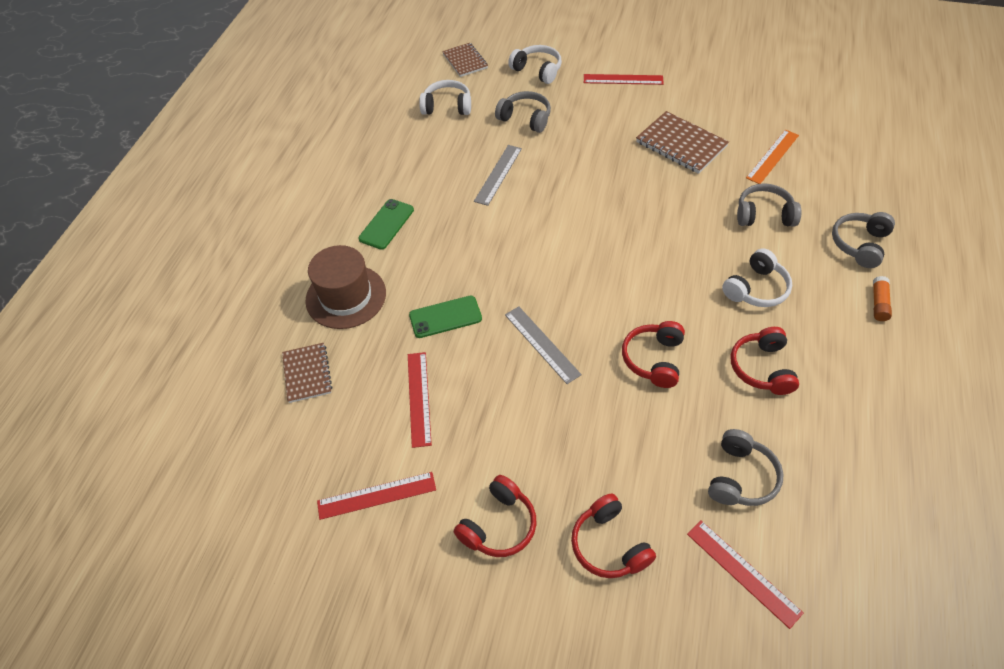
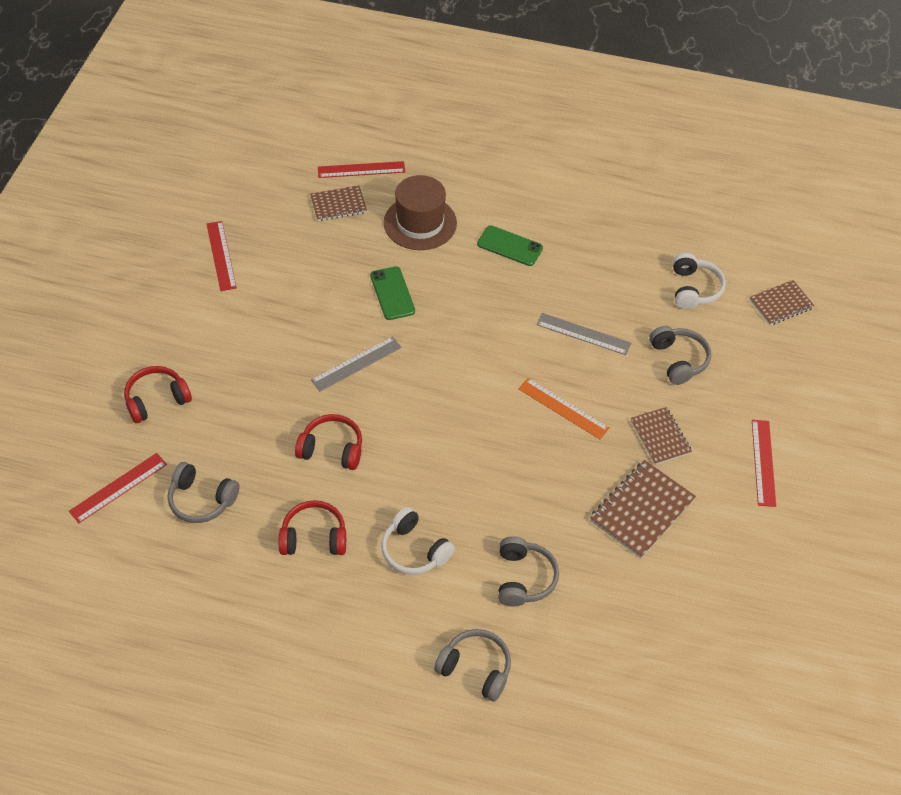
camera: 85 degrees right, 0 degrees up
red ruler [408,352,432,448] -> red ruler moved to [318,161,405,178]
red headphones [454,475,537,557] -> none
grey headphones [495,91,551,133] -> grey headphones turned 45 degrees counterclockwise [649,326,711,385]
white headphones [508,45,562,84] -> none
orange ruler [746,130,799,184] -> orange ruler moved to [518,378,609,439]
orange glue stick [873,276,892,321] -> none
none -> brown notebook [631,407,692,465]

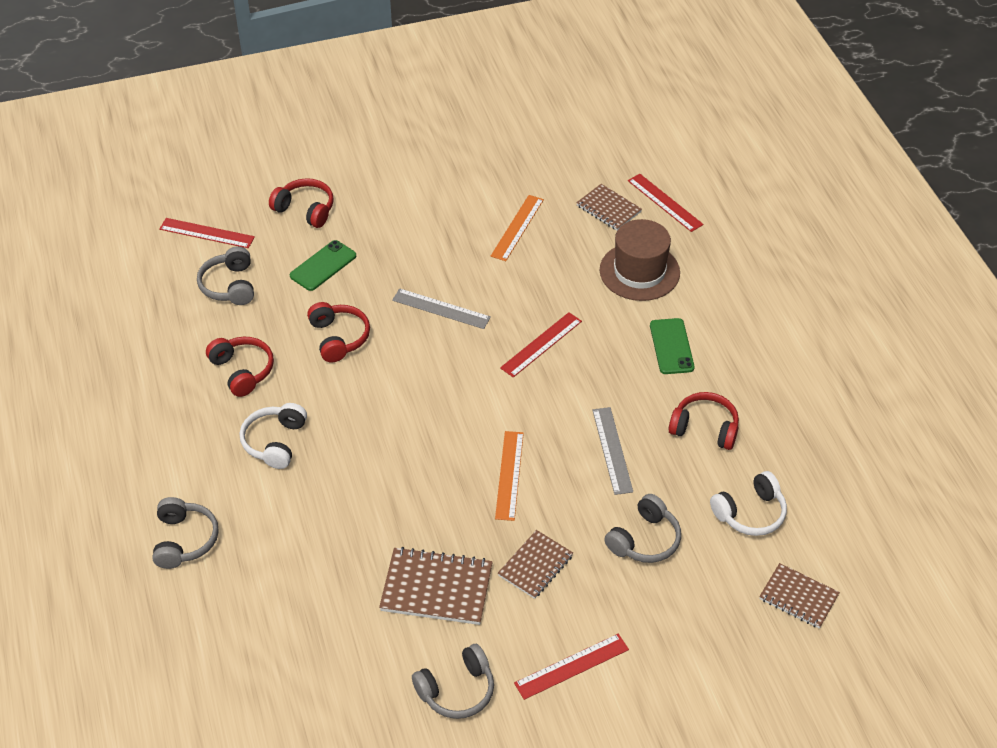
camera: 60 degrees right, 5 degrees down
red ruler [207,221,237,291] -> red ruler moved to [500,312,582,377]
green phone [370,266,415,320] -> green phone moved to [290,240,356,291]
grey headphones [498,536,559,606] -> grey headphones moved to [412,644,494,719]
none -> orange ruler [491,195,544,261]
none -> red headphones [669,392,739,450]

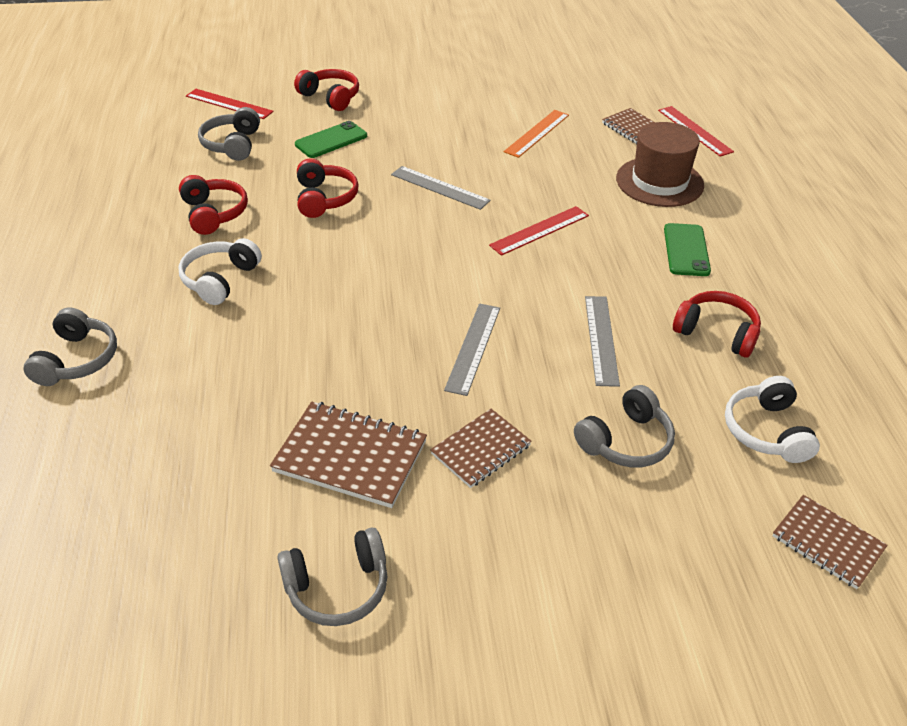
camera: 10 degrees right, 5 degrees down
orange ruler [495,431,524,521] -> grey ruler [444,304,500,396]
red ruler [514,634,629,700] -> none
white headphones [710,471,787,536] -> white headphones turned 105 degrees clockwise [725,376,820,463]

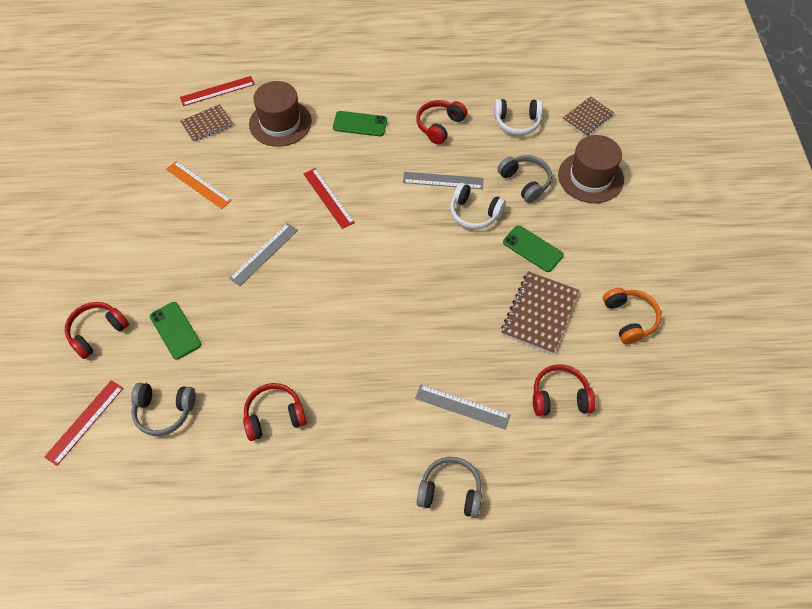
camera: 85 degrees left, 15 degrees up
white headphones [178,238,262,305] -> white headphones moved to [450,182,506,229]
grey headphones [277,527,387,626] -> orange headphones [603,288,661,344]
red headphones [297,158,359,218] -> red headphones moved to [533,364,596,416]
brown notebook [430,409,532,488] -> green phone [503,225,564,272]
grey ruler [444,304,500,396] -> grey ruler moved to [415,385,510,430]
none -> brown hat [558,135,624,203]

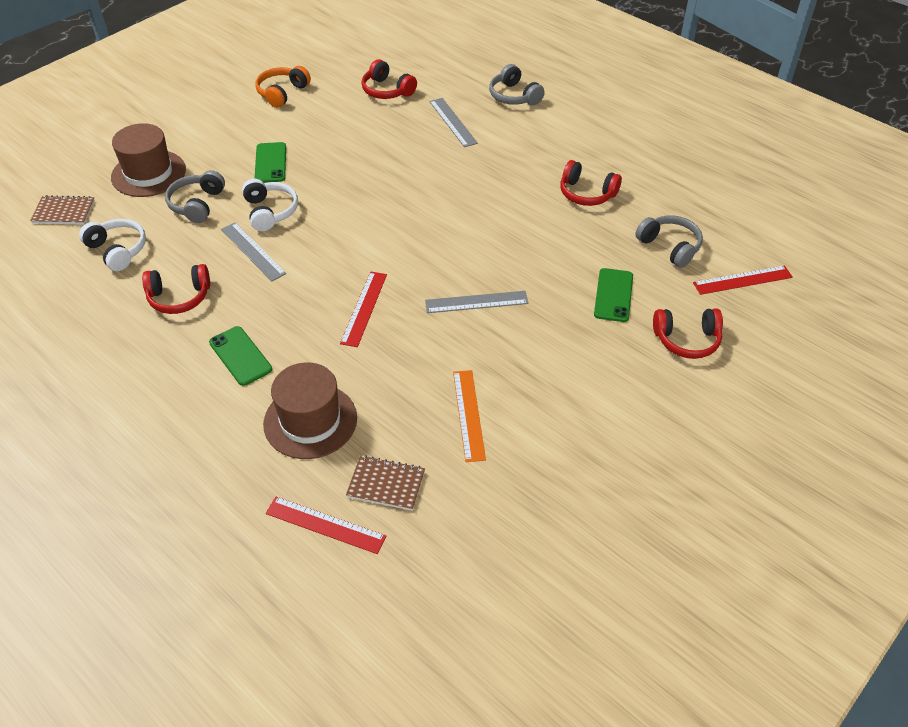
camera: 135 degrees left, 10 degrees down
brown notebook [501,271,579,354] -> none

